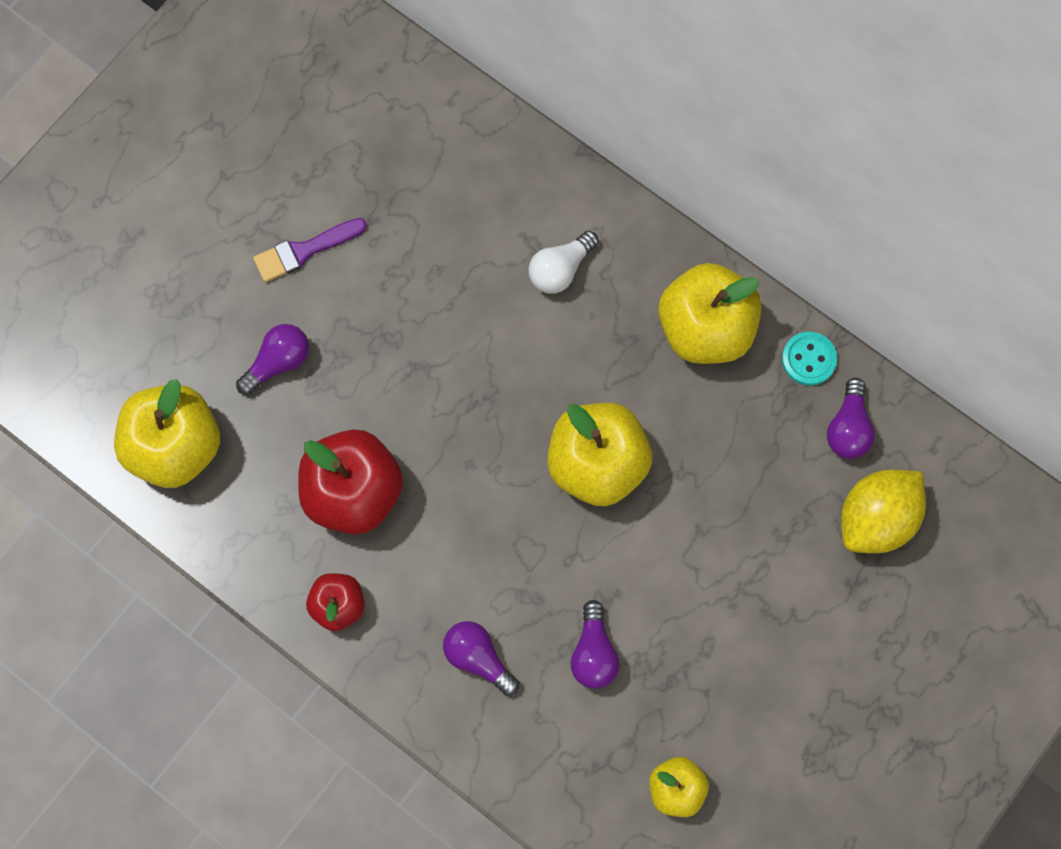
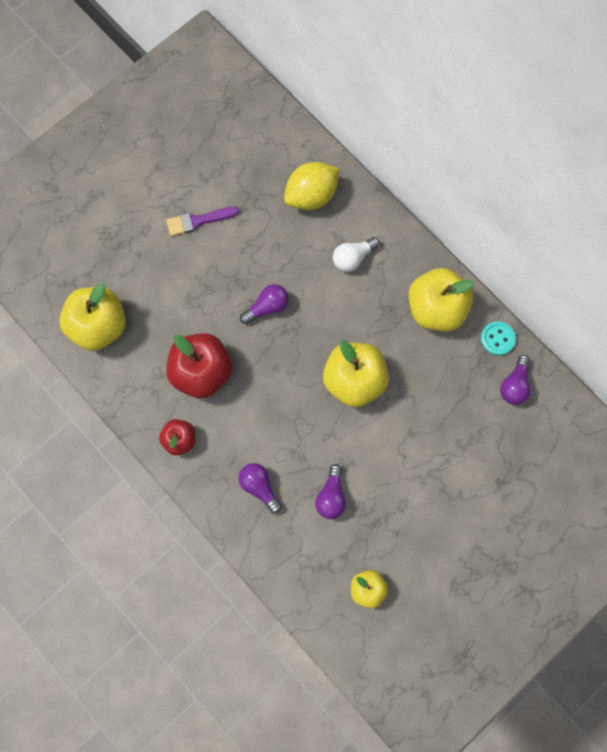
camera: 10 degrees right, 0 degrees up
purple light bulb [236,324,309,395] -> purple light bulb moved to [240,284,289,324]
yellow lemon [841,470,926,553] -> yellow lemon moved to [284,162,340,210]

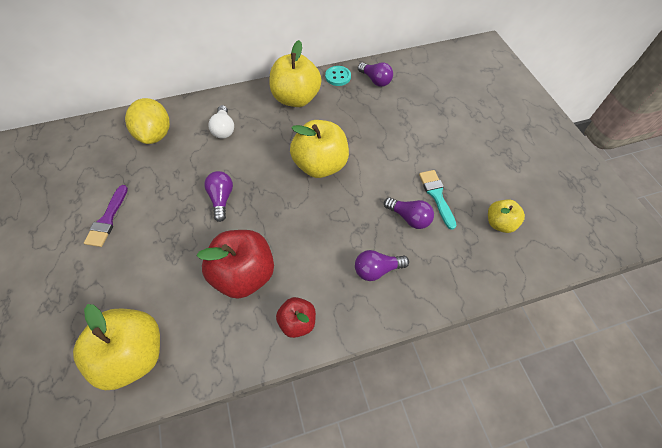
camera: 65 degrees left, 15 degrees down
none -> turquoise brush [419,170,457,230]

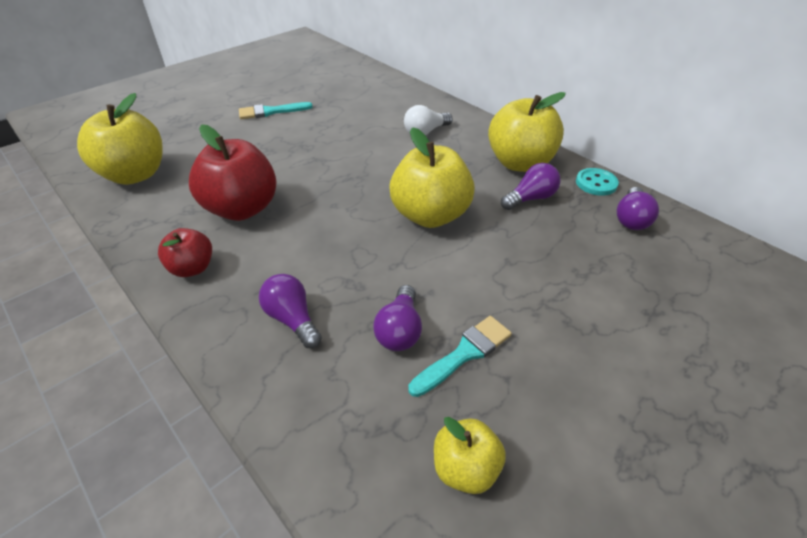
camera: 65 degrees right, 15 degrees down
purple brush [84,185,128,247] -> turquoise brush [239,102,313,119]
yellow lemon [125,98,170,144] -> none
purple light bulb [204,171,233,222] -> purple light bulb moved to [501,163,561,210]

